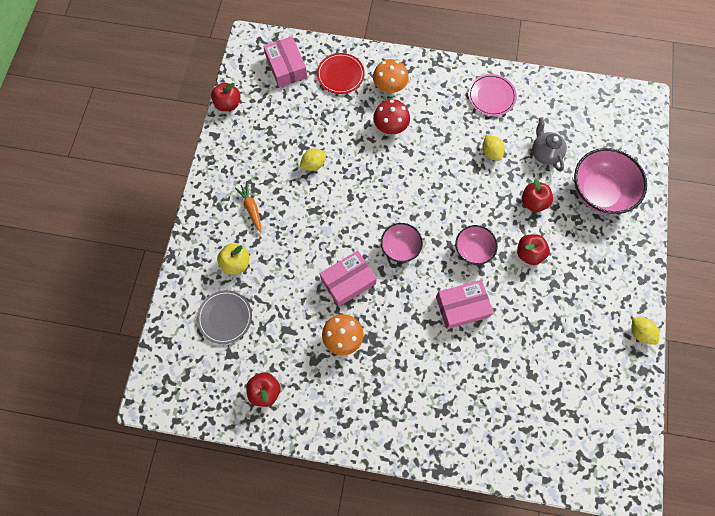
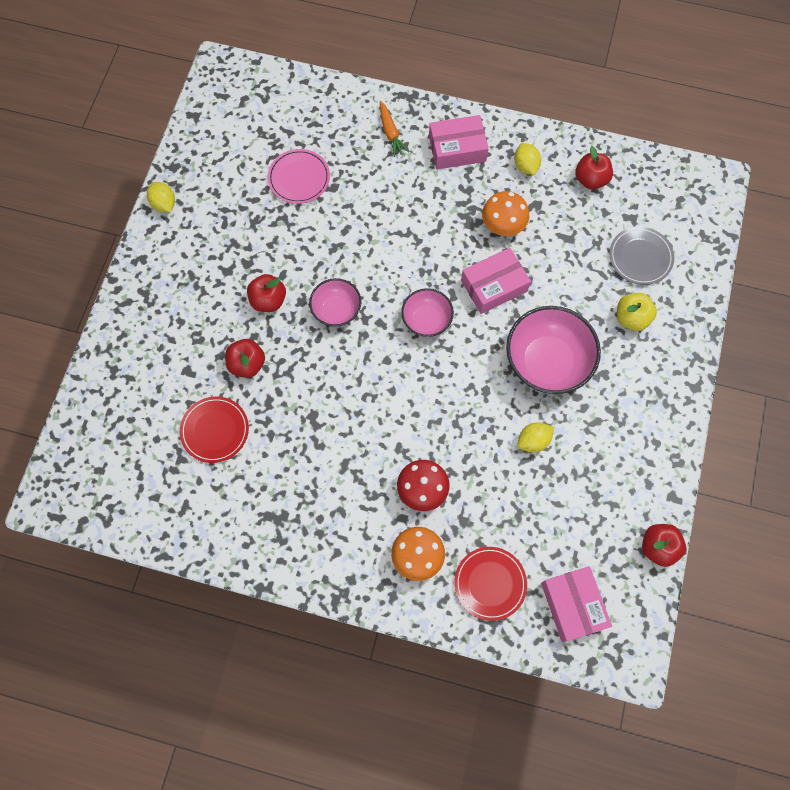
camera: 175 degrees left, 0 degrees up
orange carrot [235,183,261,233] -> orange carrot moved to [380,101,409,157]
pink box [436,280,493,329] -> pink box moved to [429,115,489,170]
pink plate [468,74,517,116] -> pink plate moved to [268,149,330,204]
yellow lemon [482,135,505,161] -> yellow lemon moved to [514,143,541,175]
grey teapot [532,117,567,172] -> red plate [180,396,249,463]
pink bowl [574,148,647,214] -> pink bowl moved to [506,306,601,394]

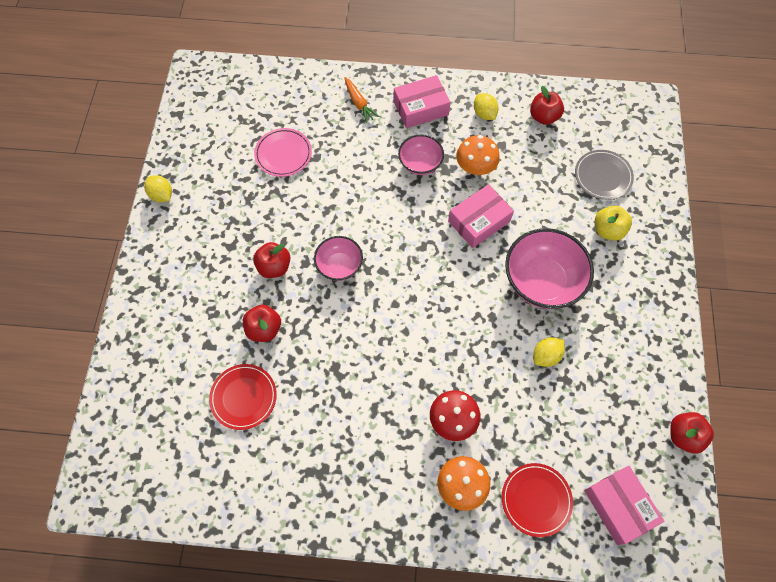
camera: 10 degrees left, 5 degrees down
pink bowl [401,288,454,337] -> pink bowl moved to [398,135,444,175]

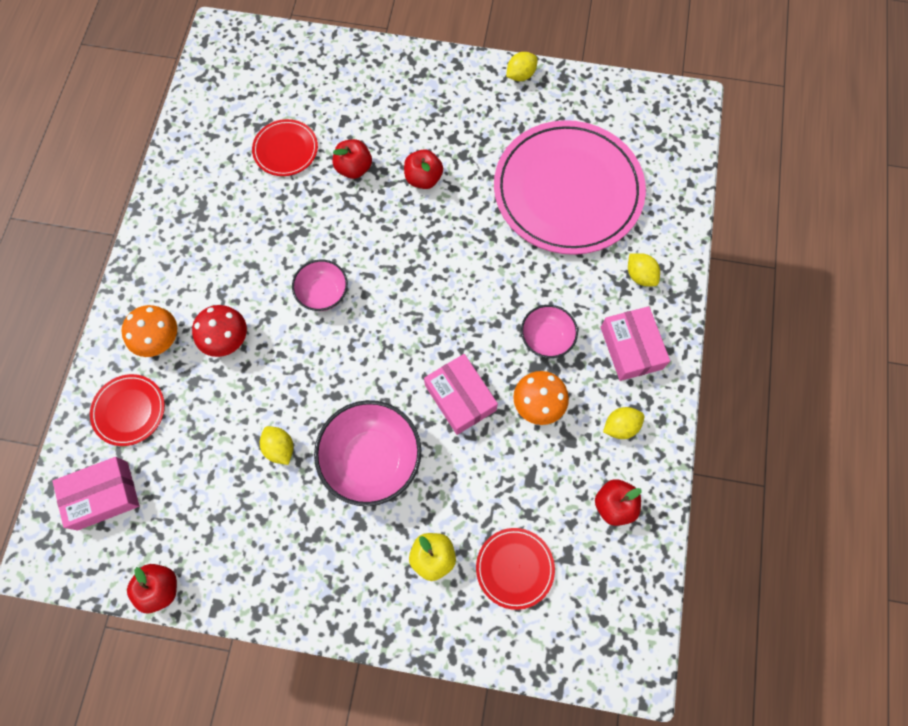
camera: 95 degrees right, 5 degrees up
pink plate [254,128,312,177] -> pink plate [494,120,646,255], size x2.25
pink bowl [314,236,363,281] -> pink bowl moved to [292,260,348,311]
orange carrot [344,77,379,123] -> yellow lemon [628,253,660,286]
grey plate [575,150,634,200] -> red plate [476,528,555,610]

